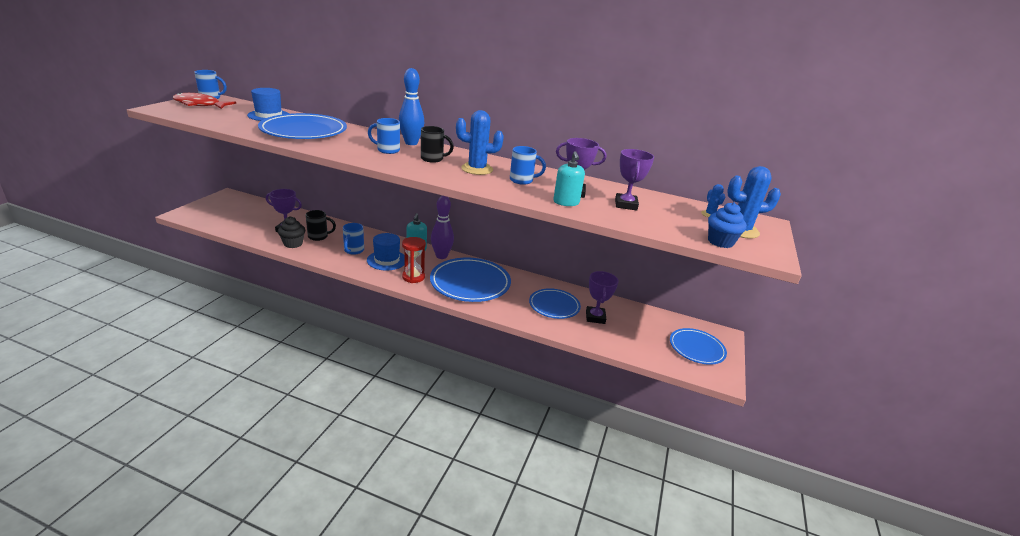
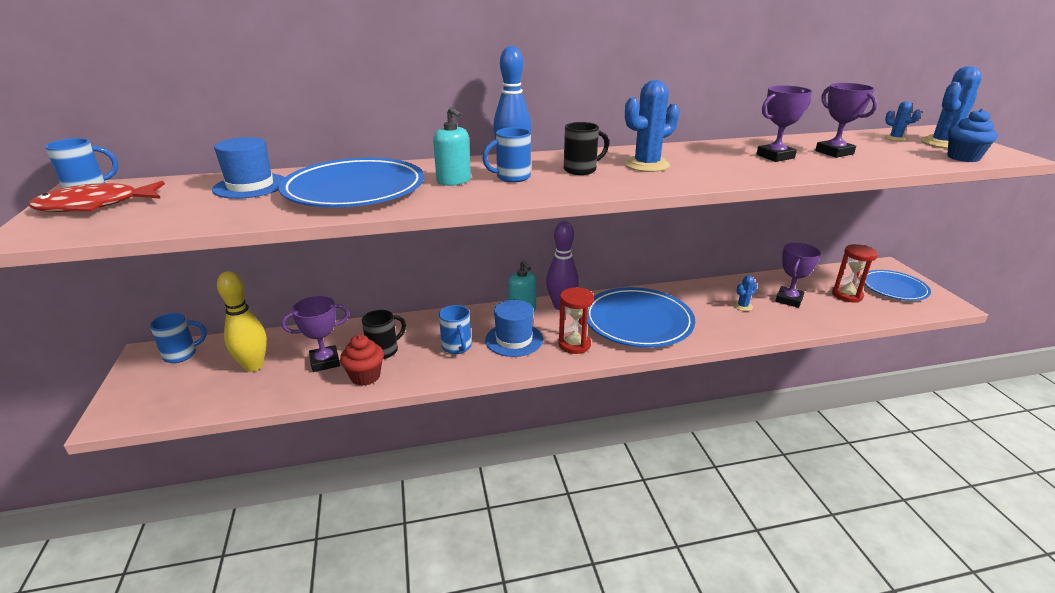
camera: 30 degrees left, 0 degrees up
black cupcake [278,216,305,248] -> red cupcake [340,335,384,386]
blue mug [510,146,546,185] -> blue mug moved to [150,313,207,363]
blue plate [529,288,581,319] -> blue cactus [733,275,757,311]
turquoise soap dispenser [553,151,585,206] -> turquoise soap dispenser moved to [433,107,471,186]
purple trophy [586,271,619,324] -> purple trophy turned 60 degrees clockwise [775,243,821,308]
none -> yellow bowling pin [217,271,267,372]
none -> red hourglass [832,244,878,303]

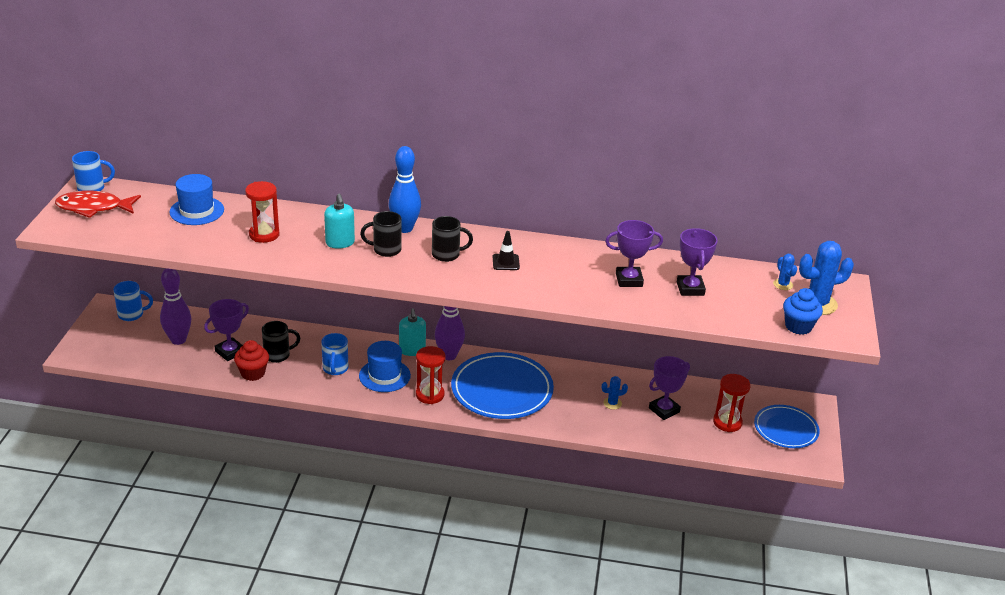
camera: 20 degrees right, 5 degrees up
yellow bowling pin [217,271,267,372] -> purple bowling pin [160,268,191,345]
blue plate [279,158,424,207] -> red hourglass [245,181,279,243]
purple trophy [281,296,350,372] -> purple trophy turned 45 degrees counterclockwise [204,299,249,361]
blue mug [482,127,531,182] -> black mug [360,211,402,257]
blue cactus [625,80,680,172] -> black traffic cone [493,231,520,270]

